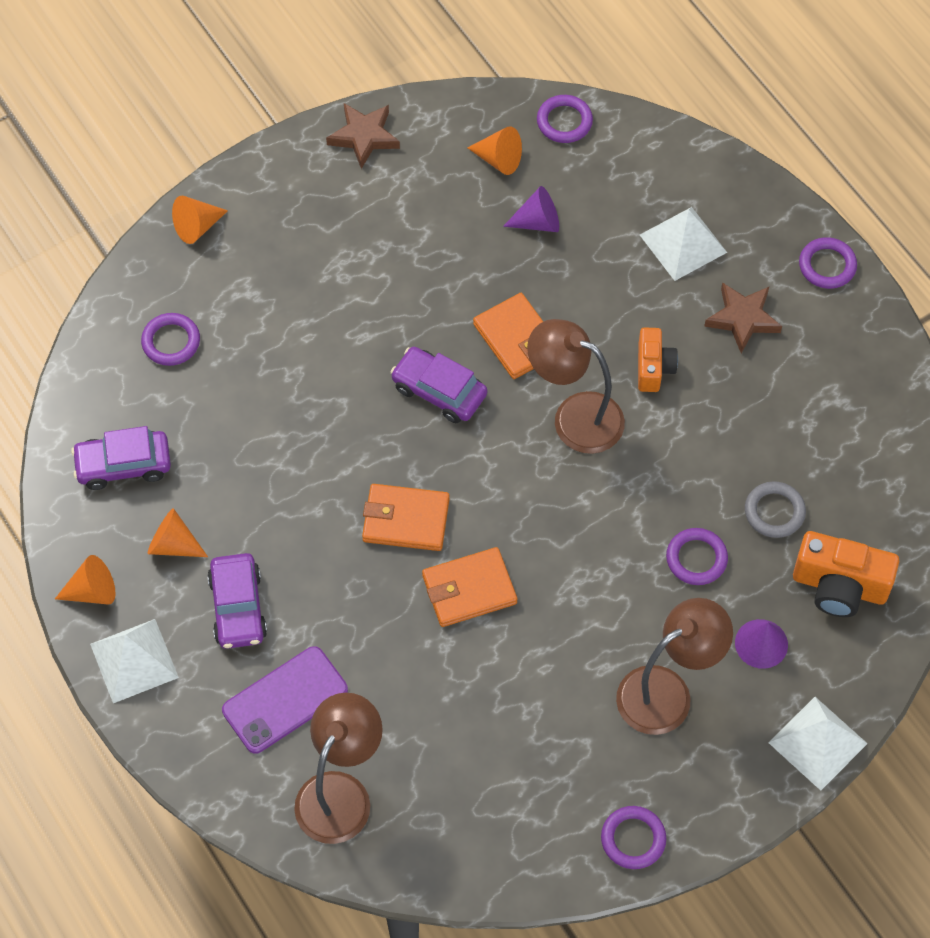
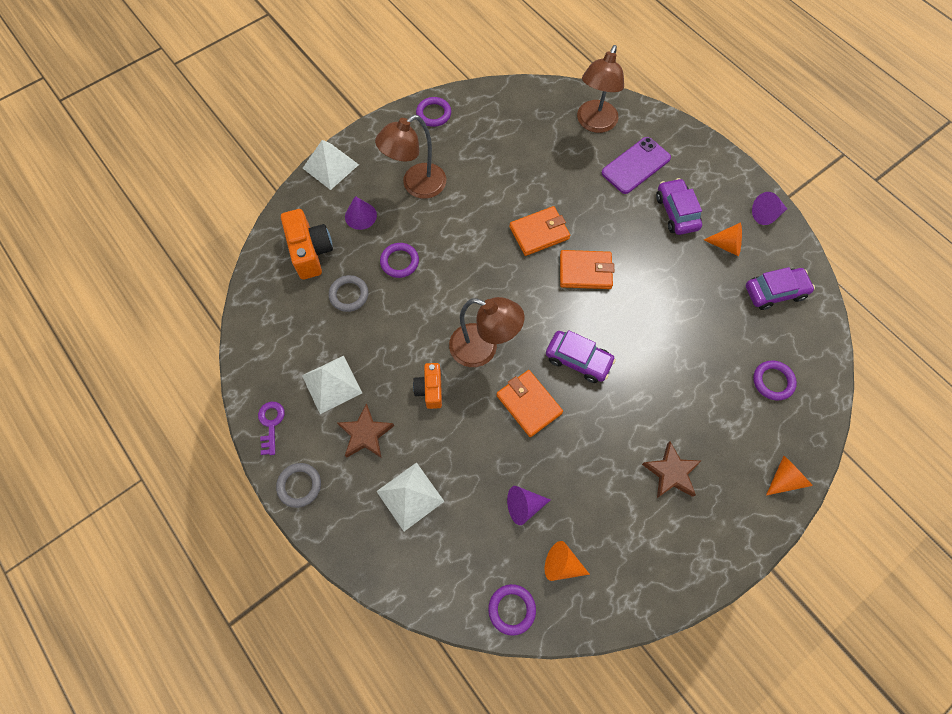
camera: 175 degrees right, 5 degrees up
orange cone [55,555,115,605] -> purple cone [752,192,787,225]
white pyramid [90,619,179,703] -> white pyramid moved to [302,356,362,414]
brown star [326,103,400,169] -> brown star moved to [642,441,701,498]
orange camera [793,531,899,617] -> orange camera turned 60 degrees clockwise [281,209,333,280]
purple ring [799,237,857,289] -> grey ring [276,463,321,508]
none -> purple key [258,402,285,455]

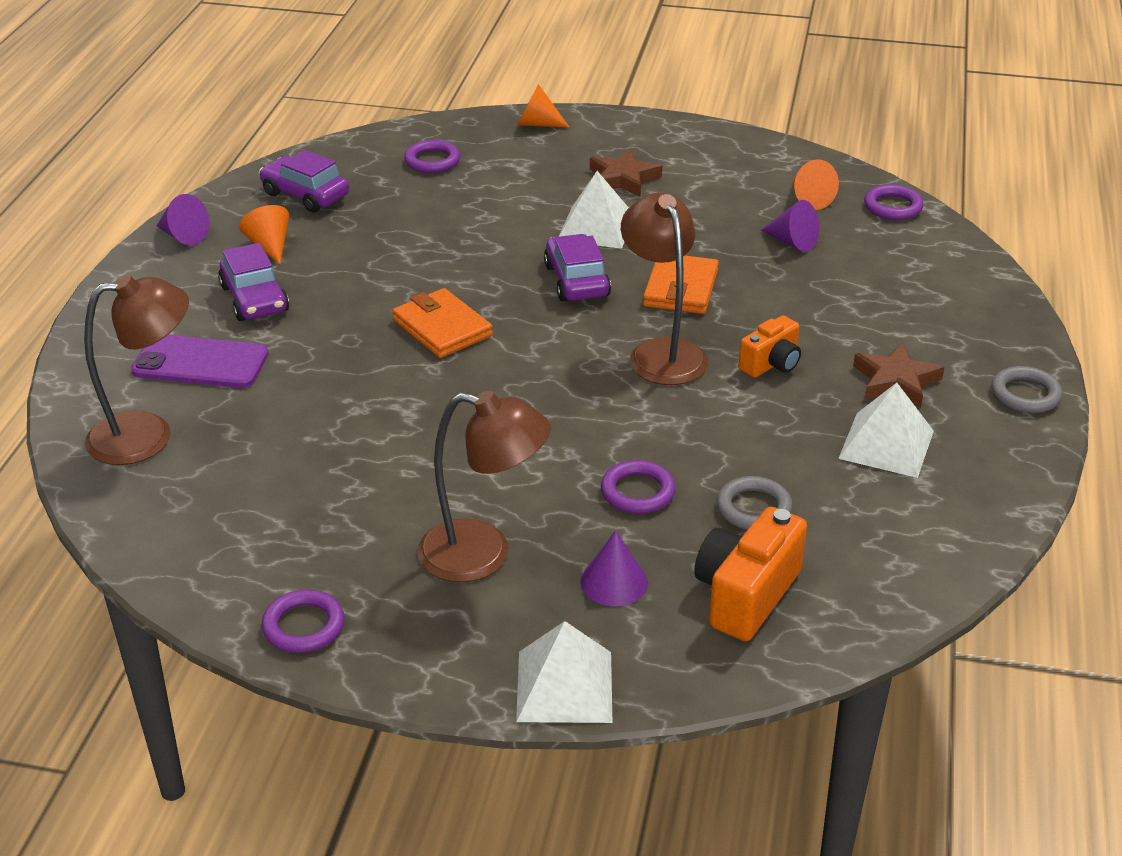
camera: 130 degrees left, 30 degrees down
purple key [258,402,285,455] -> none
white pyramid [376,462,445,531] -> white pyramid moved to [559,171,629,249]
orange wallet [509,206,570,256] -> none
purple car [656,178,702,235] -> purple car turned 60 degrees counterclockwise [218,243,289,321]

